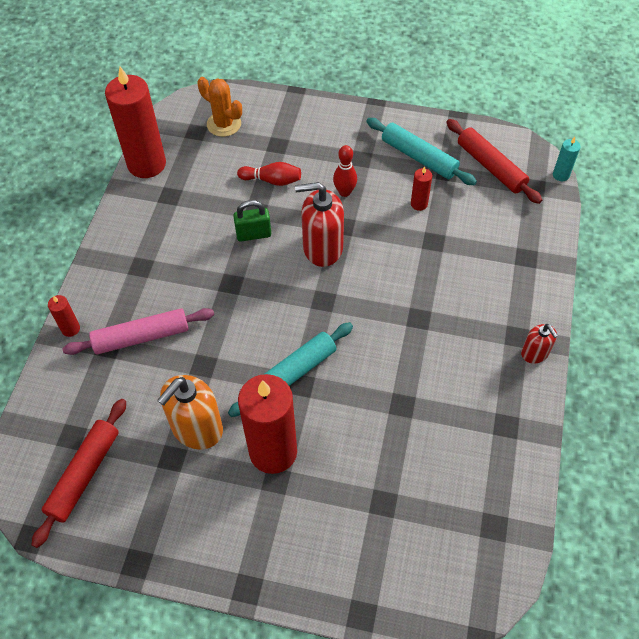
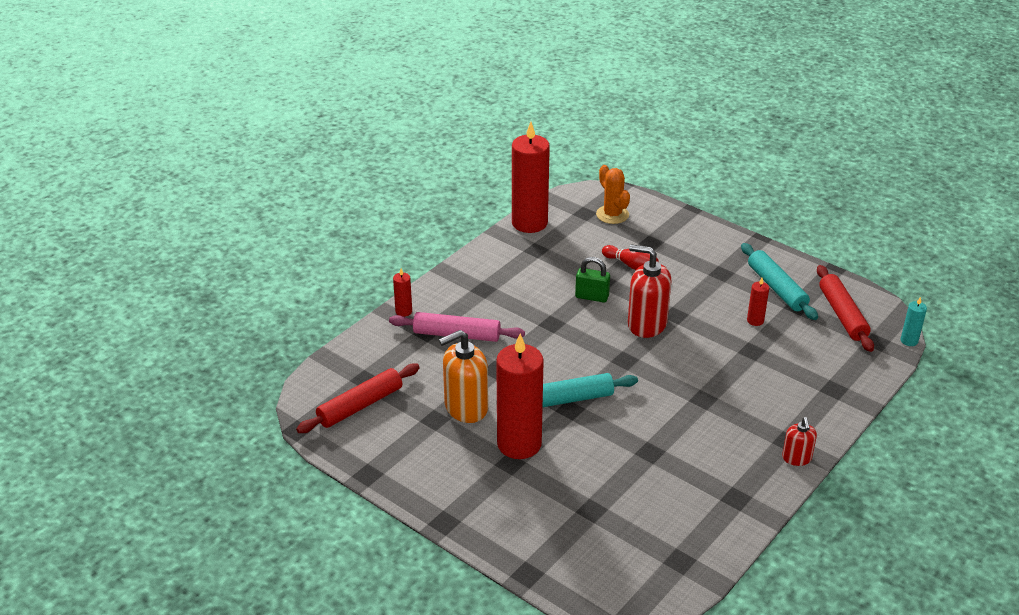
camera: 25 degrees right, 20 degrees down
red bowling pin [333,145,357,197] -> none

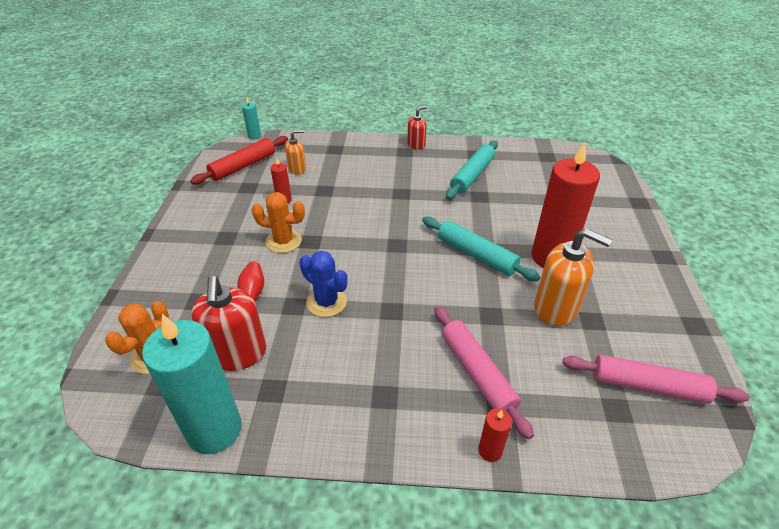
camera: 125 degrees left, 5 degrees up
red rolling pin [296,364,420,433] -> pink rolling pin [562,355,750,404]
red candle [512,122,550,233] -> turquoise candle [142,314,241,454]
green padlock [575,257,610,302] -> blue cactus [299,251,348,317]
red soap dispenser [628,245,671,338] -> red soap dispenser moved to [191,276,266,371]
turquoise rolling pin [741,243,818,320] -> turquoise rolling pin moved to [446,140,498,200]
none -> orange cactus [252,192,305,253]
none -> orange soap dispenser [285,130,306,175]

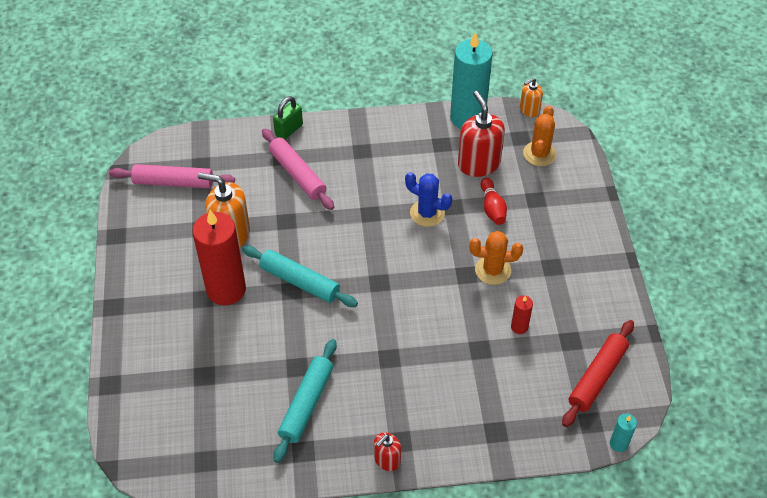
camera: 170 degrees right, 10 degrees up
orange soap dispenser [285,130,306,175] -> orange soap dispenser moved to [520,78,543,117]
red candle [479,408,512,462] -> green padlock [273,96,303,139]

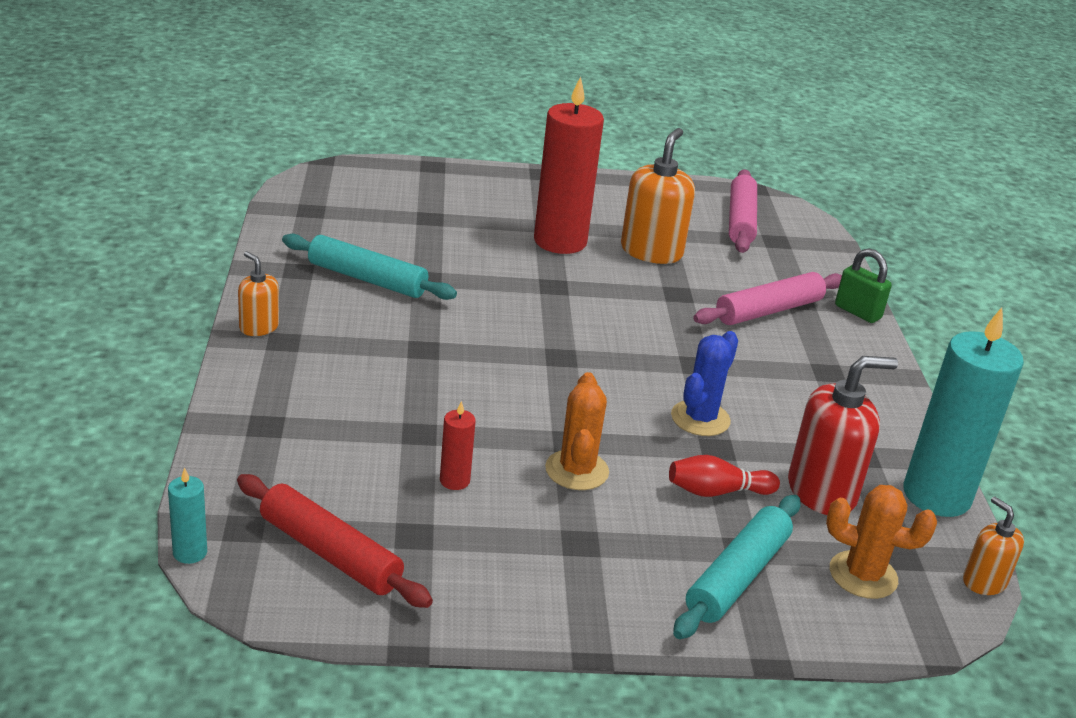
camera: 90 degrees right, 20 degrees down
turquoise rolling pin [242,246,358,307] -> turquoise rolling pin moved to [673,495,801,639]
red soap dispenser [374,433,401,471] -> orange soap dispenser [238,251,279,336]

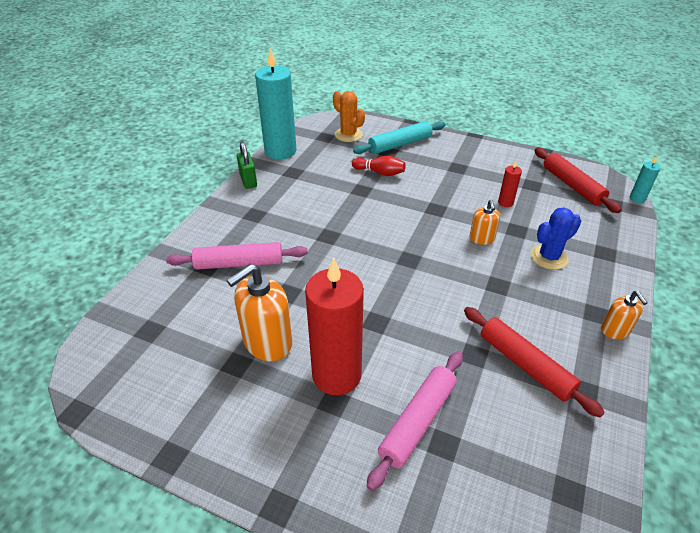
camera: 150 degrees left, 10 degrees up
turquoise rolling pin [282,233,457,300] -> red rolling pin [464,307,605,418]
orange cactus [545,372,609,490] -> none
blue cactus [671,331,738,436] -> blue cactus moved to [530,207,581,270]
pink rolling pin [729,169,757,253] -> pink rolling pin moved to [366,351,463,491]
red soap dispenser [788,356,898,515] -> none
green padlock [835,249,892,323] -> green padlock moved to [237,142,257,189]
orange soap dispenser [963,496,1024,595] -> orange soap dispenser moved to [470,199,500,245]

